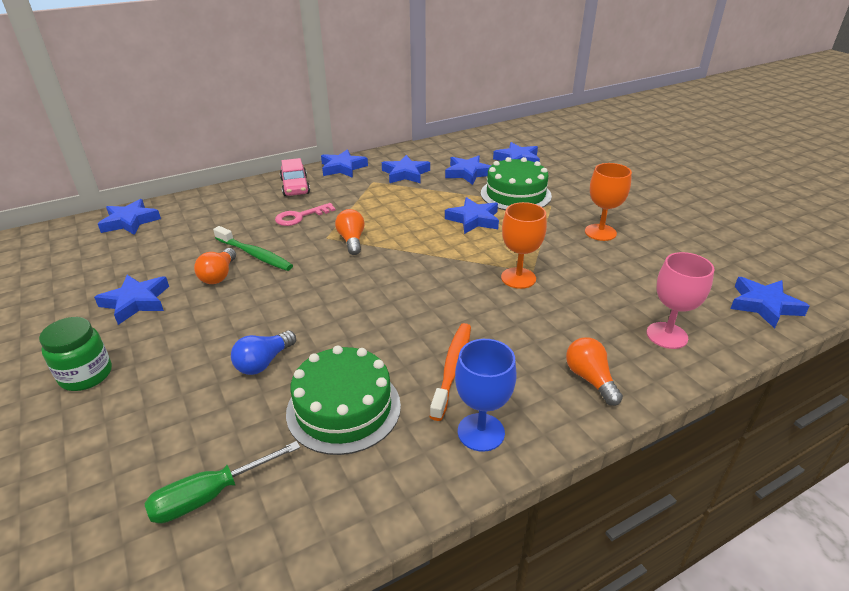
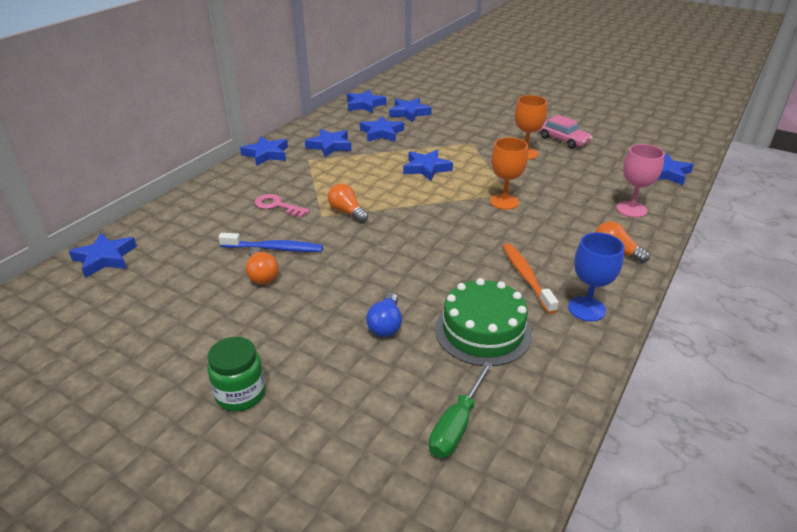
camera: 30 degrees left, 0 degrees up
blue star [94,275,169,325] -> blue star moved to [347,90,386,113]
green toothbrush [213,226,293,271] -> blue toothbrush [218,233,323,252]
pink key [275,203,336,226] -> pink key turned 90 degrees clockwise [255,194,310,218]
pink car [280,158,310,196] -> pink car moved to [538,115,593,149]
green cake [481,157,552,210] -> none

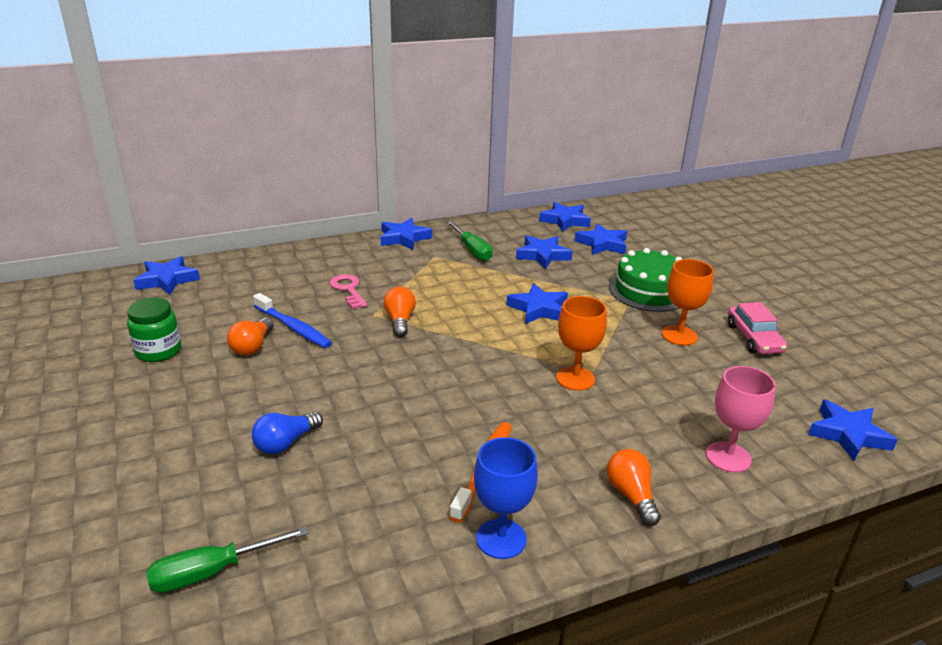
camera: 35 degrees right, 5 degrees down
green jar [207,337,266,412] -> green jar moved to [127,297,181,362]
blue star [305,129,352,157] -> green screwdriver [447,221,493,261]
green cake [435,278,532,366] -> green cake moved to [609,248,682,312]

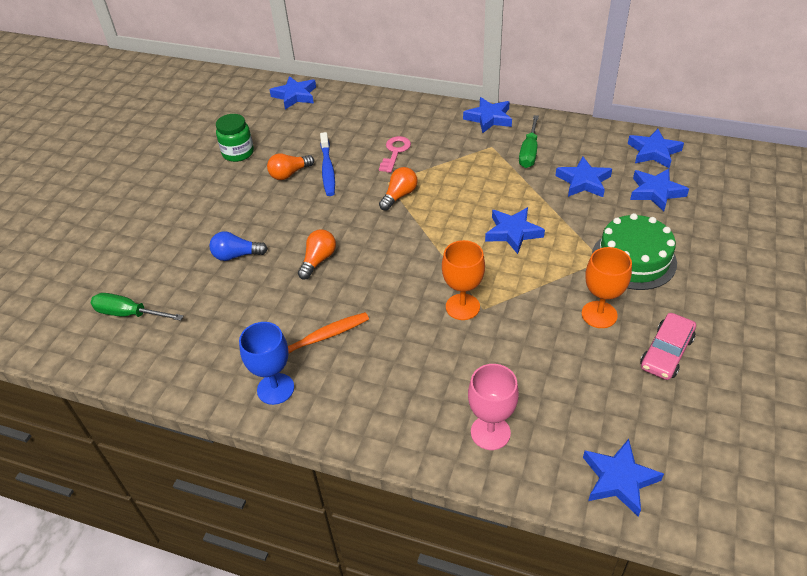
camera: 45 degrees right, 15 degrees up
orange light bulb [607,449,661,526] -> orange light bulb moved to [298,230,336,280]

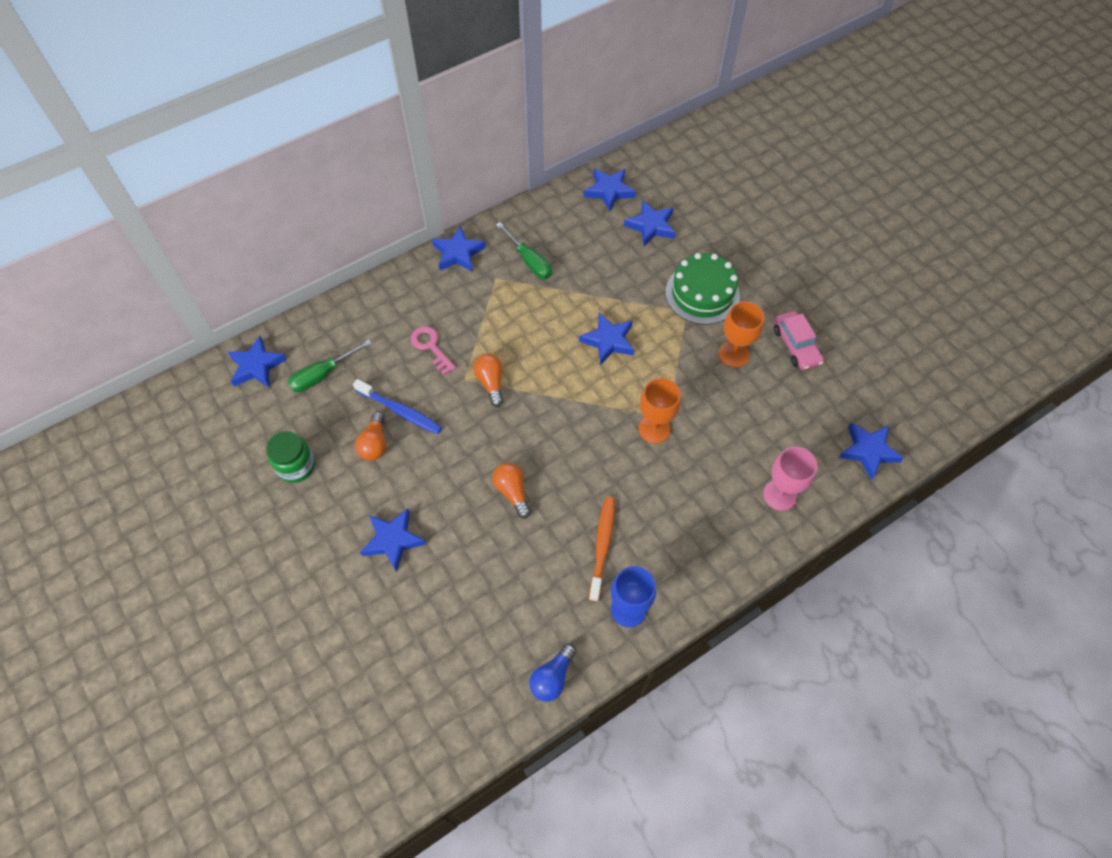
camera: 55 degrees left, 15 degrees up
green screwdriver [91,293,183,321] -> green screwdriver moved to [288,339,372,392]
blue light bulb [209,231,268,261] -> blue light bulb moved to [529,644,576,701]
blue star [555,157,612,197] -> blue star moved to [360,508,426,572]

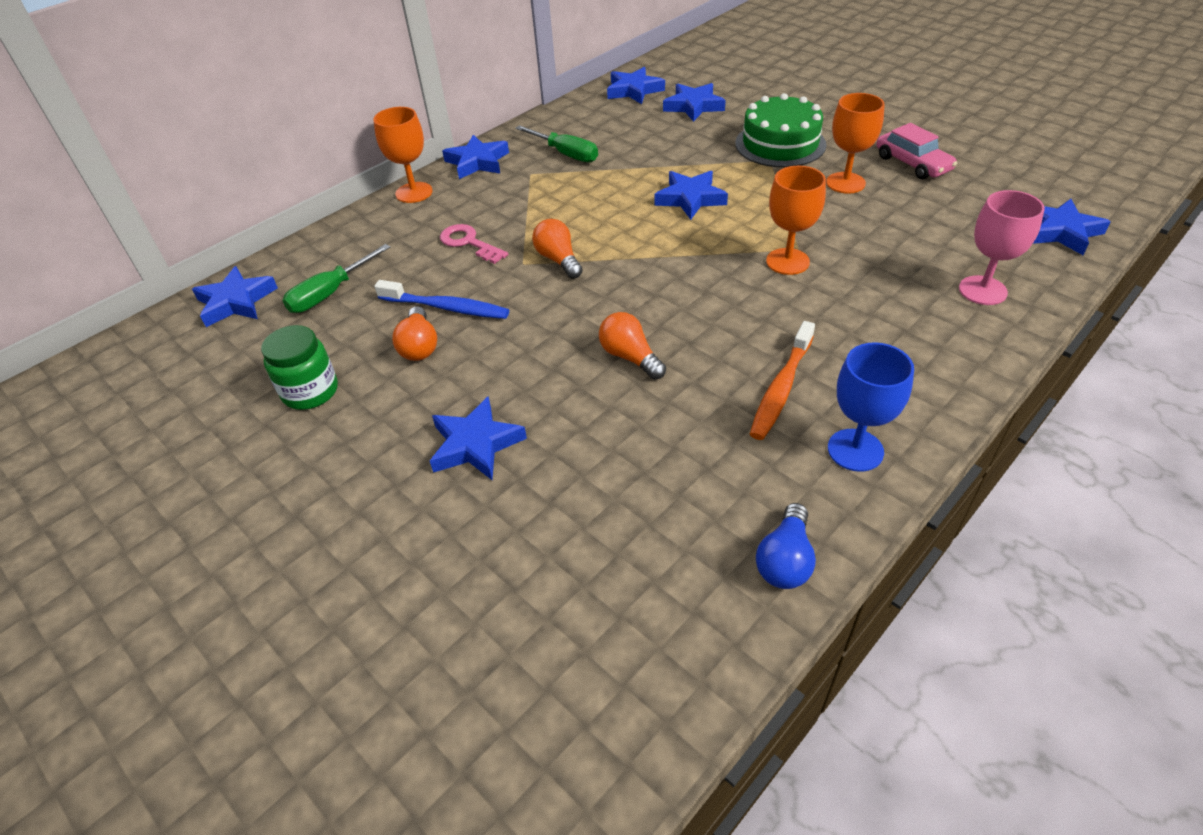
camera: 10 degrees left, 15 degrees down
orange toothbrush [589,497,615,602] -> orange toothbrush turned 150 degrees counterclockwise [750,321,815,440]
none -> orange goblet [373,107,433,203]

